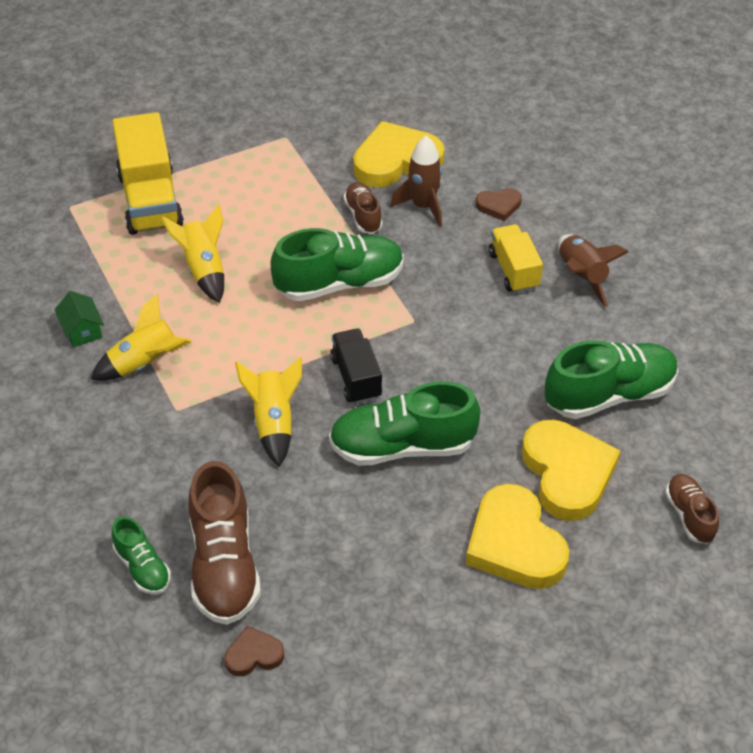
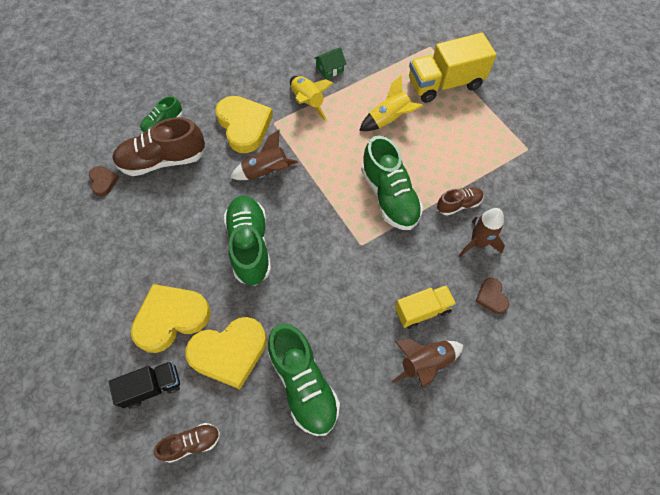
camera: 85 degrees right, 15 degrees up
yellow rocket [235,357,302,467] -> brown rocket [230,129,298,180]
black truck [330,329,382,404] -> black truck moved to [109,361,180,408]
yellow heart [353,121,444,187] -> yellow heart moved to [215,96,273,153]

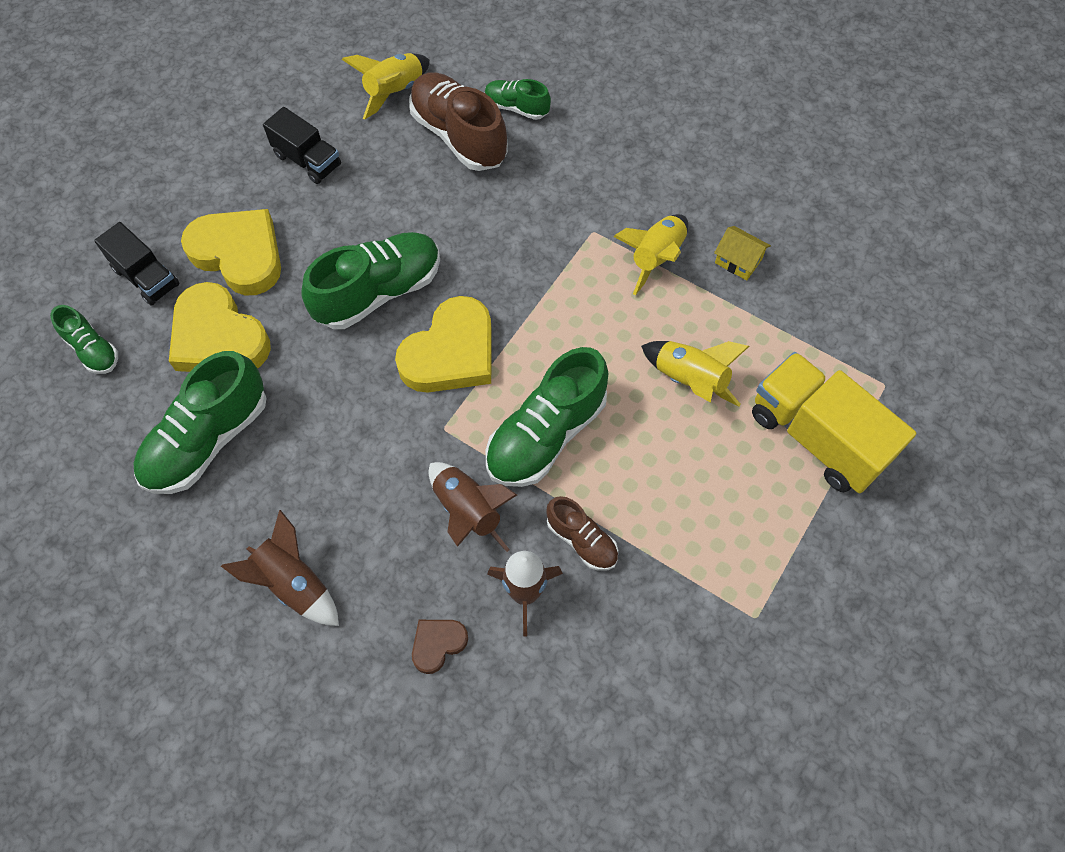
camera: 65 degrees right, 0 degrees up
brown heart [89,166,119,197] -> yellow rocket [342,53,430,119]
brown shoe [154,423,220,463] -> green shoe [50,305,118,374]
yellow heart [215,96,273,153] -> yellow heart moved to [395,296,492,393]
brown rocket [230,129,298,180] -> brown rocket moved to [429,462,517,552]
green house [314,48,347,79] -> yellow house [714,226,771,280]
yellow truck [395,285,456,329] -> none
none -> black truck [263,107,341,184]

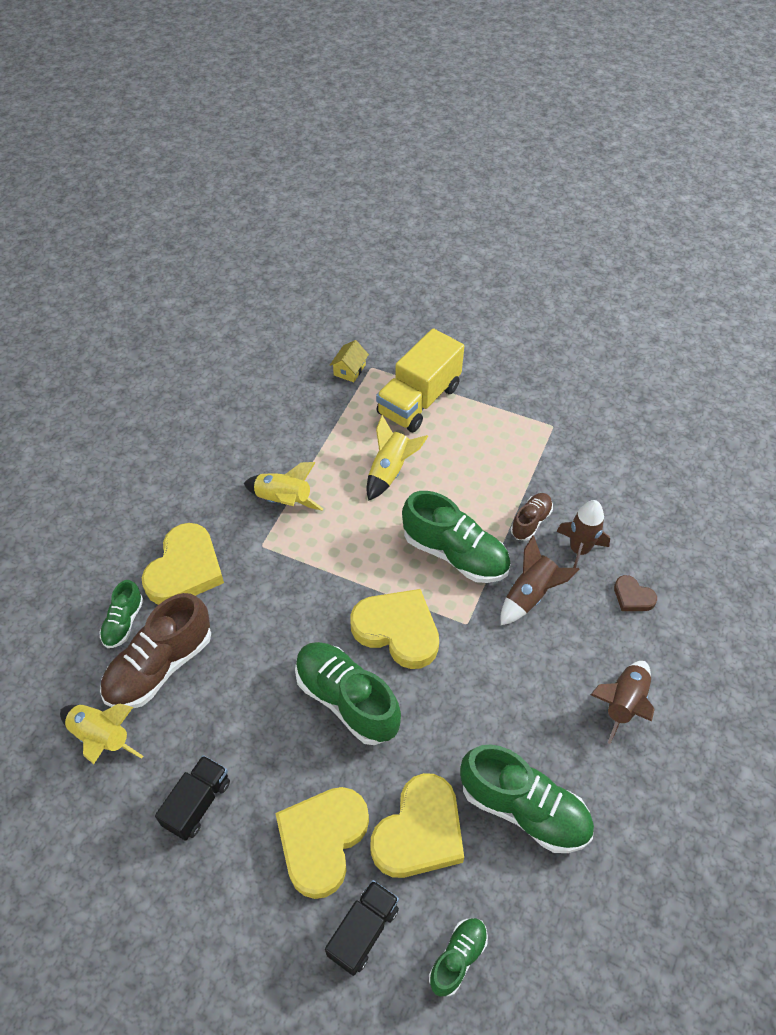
camera: 100 degrees left, 10 degrees down
yellow house [714,226,771,280] -> yellow house moved to [330,340,369,382]
none -> yellow heart [142,523,224,605]

